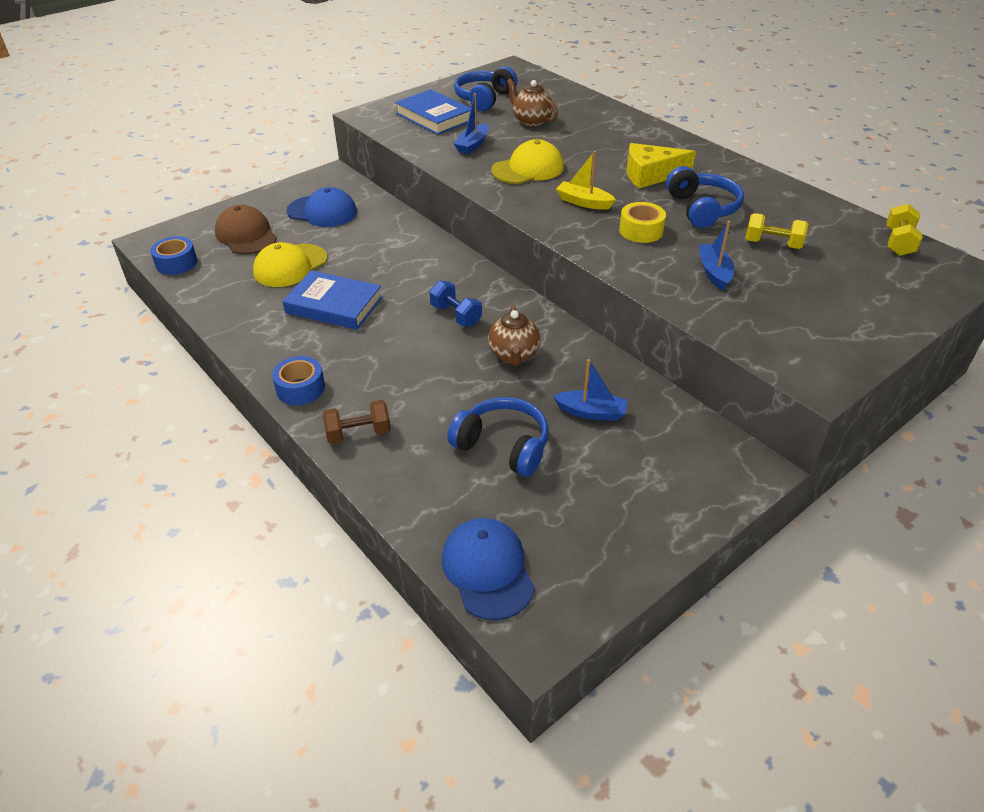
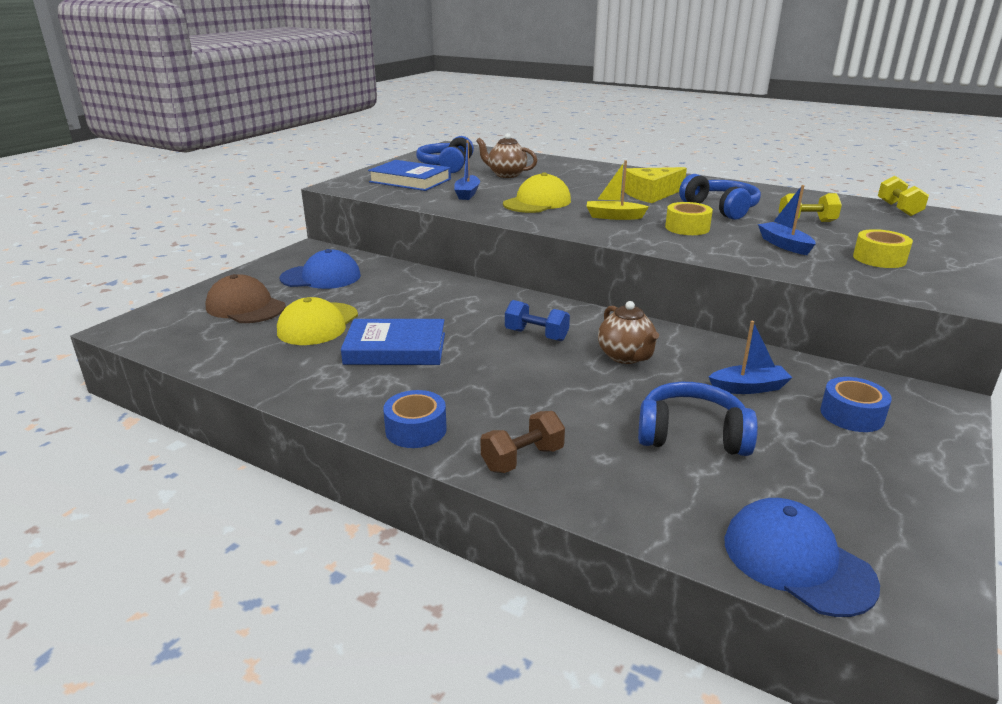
camera: 20 degrees left, 15 degrees down
blue tape [150,236,197,275] -> blue tape moved to [820,377,892,432]
none -> yellow tape [853,229,913,268]

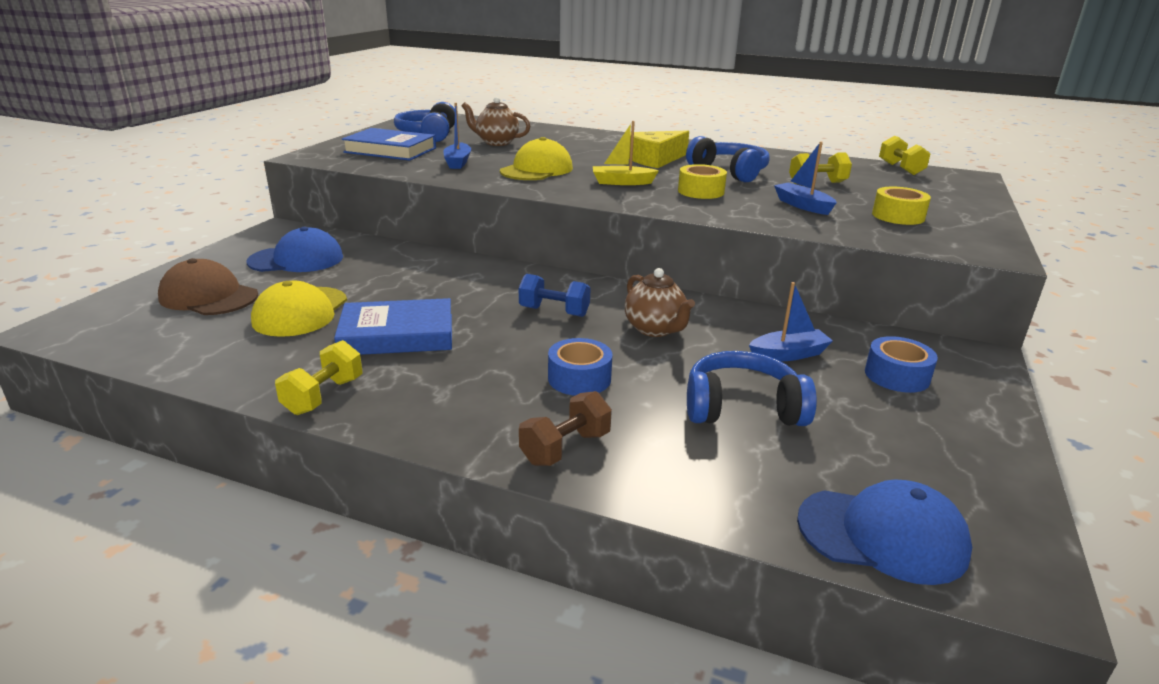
camera: 10 degrees left, 0 degrees up
blue tape [383,390,447,448] -> blue tape moved to [548,338,613,396]
blue cap [724,498,880,617] -> blue cap turned 150 degrees clockwise [797,479,972,585]
none -> yellow dumbbell [275,340,363,415]

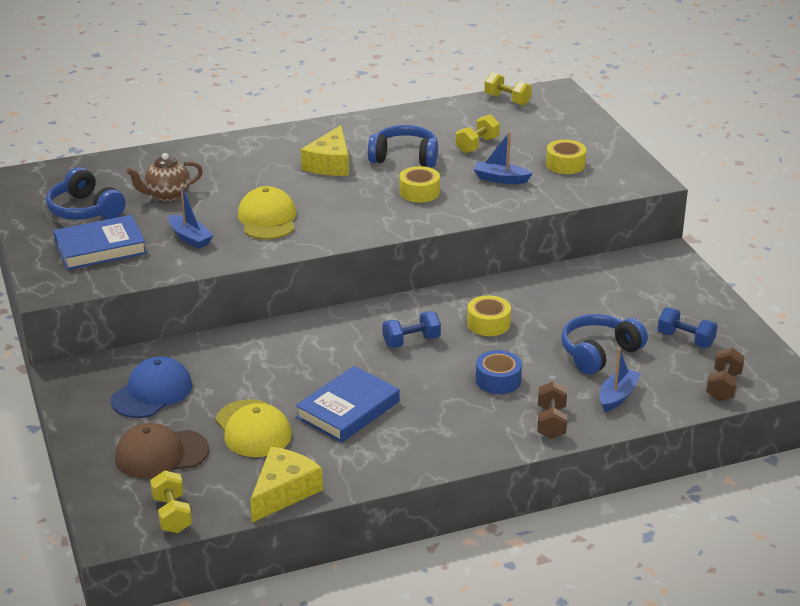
camera: 40 degrees left, 5 degrees up
yellow dumbbell [275,340,363,415] -> yellow dumbbell moved to [150,470,192,533]
yellow boat [593,121,659,185] -> none
brown teapot [625,268,695,337] -> yellow tape [467,295,511,336]
blue boat [749,282,833,361] -> blue boat moved to [599,349,641,412]
blue cap [797,479,972,585] -> brown dumbbell [706,348,745,401]
blue tape [865,336,938,393] -> none
none -> yellow cheese [250,447,323,522]
none -> blue dumbbell [657,307,717,348]

